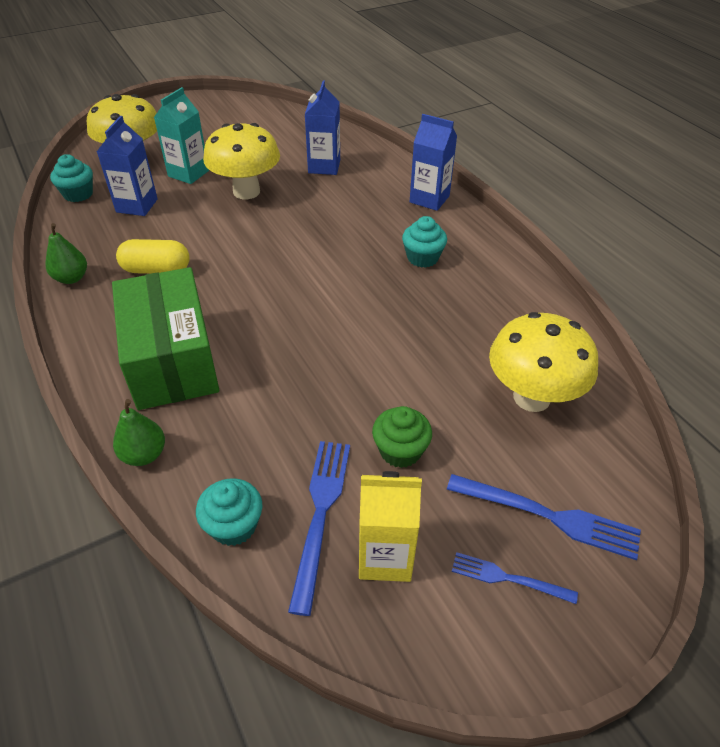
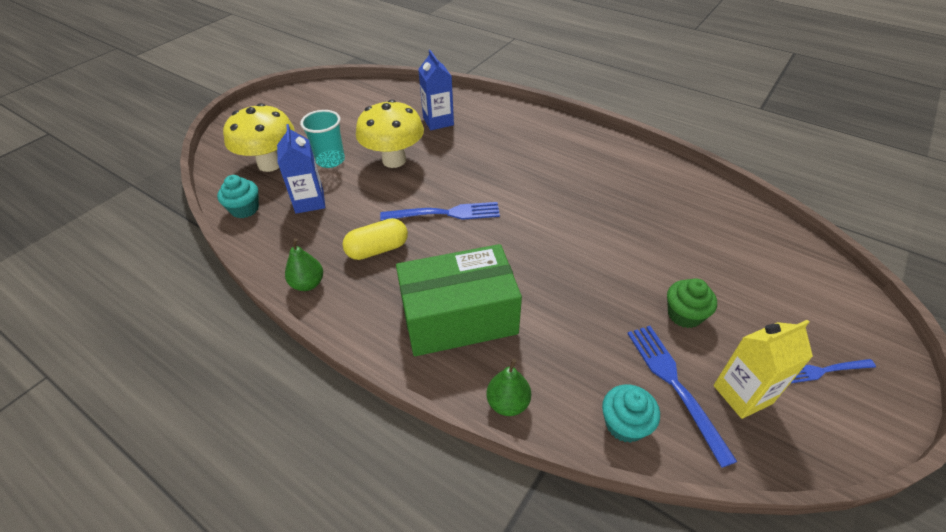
camera: 25 degrees left, 0 degrees up
green box [112,267,219,410] -> green box turned 60 degrees counterclockwise [396,244,522,356]
turquoise carton [154,87,209,184] -> turquoise cup [300,110,345,168]
turquoise cupcake [402,216,447,268] -> none
blue carton [410,114,457,211] -> none
blue fork [447,474,641,560] -> blue fork moved to [380,202,500,221]
yellow mushroom [489,312,598,412] -> none

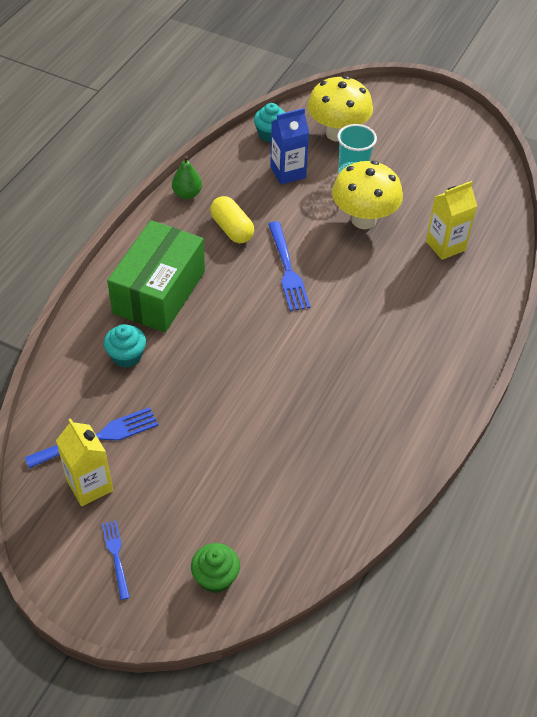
camera: 80 degrees right, 5 degrees up
green box [396,244,522,356] -> green box turned 45 degrees clockwise [107,220,205,332]
blue carton [418,50,454,130] -> yellow carton [426,181,477,260]
green pear [486,359,531,416] -> none
turquoise cupcake [602,384,660,443] -> turquoise cupcake moved to [104,324,146,368]
green cupcake [667,278,717,328] -> green cupcake moved to [191,543,240,593]

